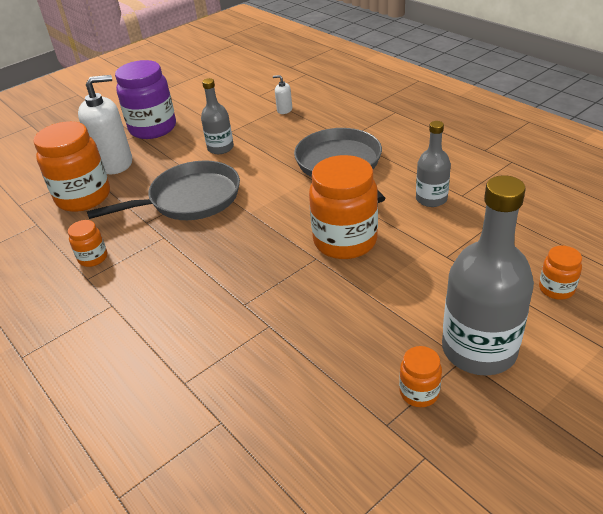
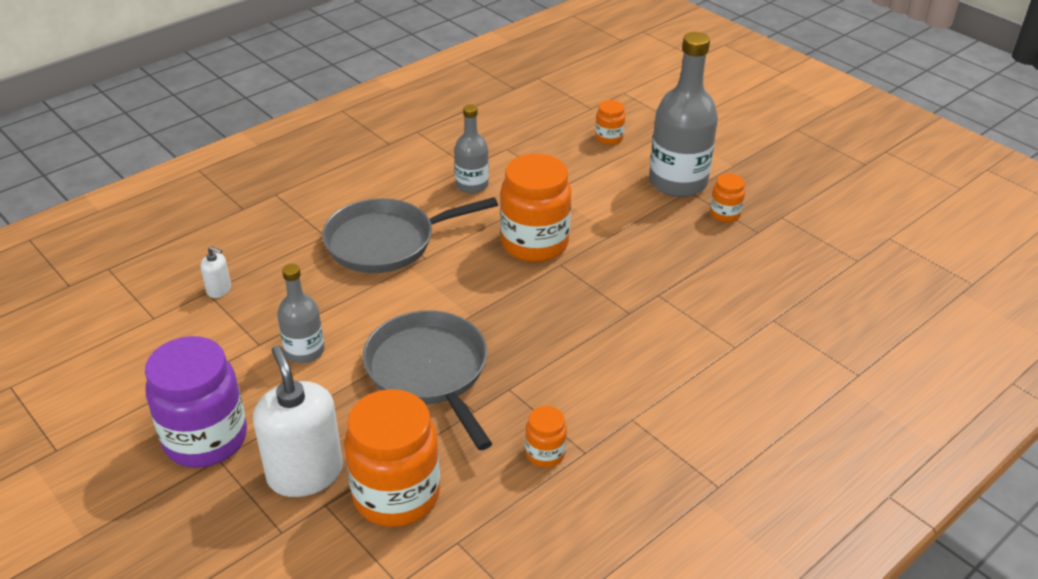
camera: 95 degrees left, 0 degrees up
white soap dispenser [273,75,292,114] -> white soap dispenser turned 90 degrees counterclockwise [200,246,231,298]

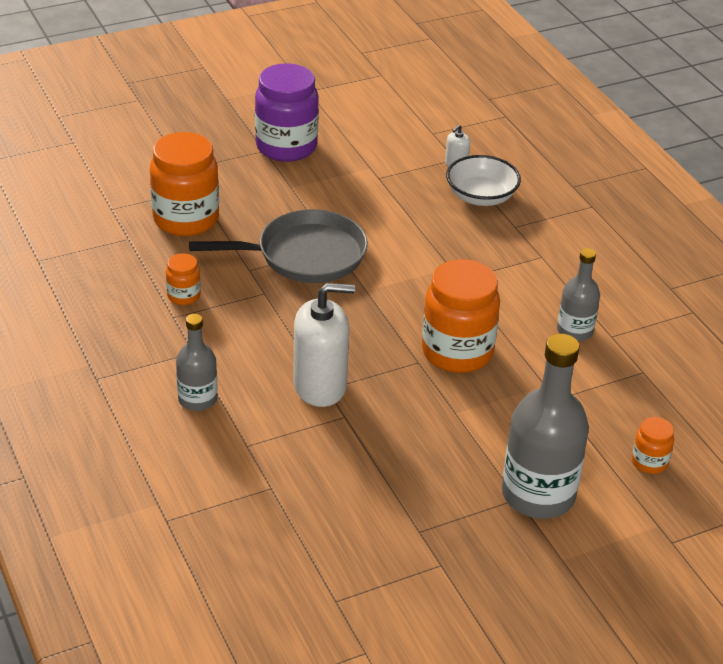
camera: 105 degrees right, 0 degrees up
white soap dispenser [253,345,343,497] -> white soap dispenser moved to [293,283,355,407]
grey bottle [277,264,324,363] -> grey bottle moved to [176,314,218,411]
grey pan [322,197,498,273] -> none
orange jar [710,173,745,222] -> none
none -> white bowl [446,155,521,206]

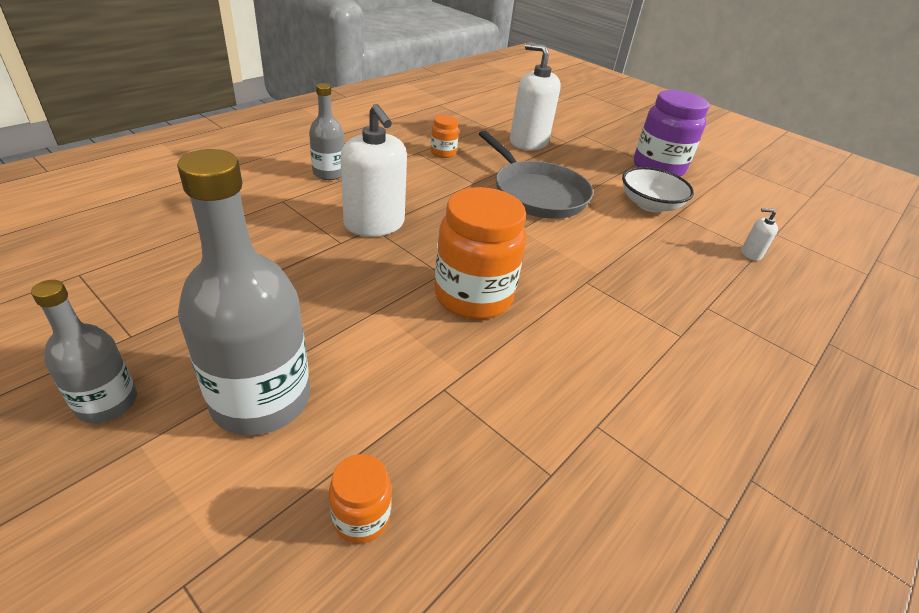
camera: 65 degrees right, 0 degrees up
orange jar [150,132,219,236] -> white soap dispenser [510,43,561,150]
white bowl [446,155,521,206] -> white bowl moved to [622,167,694,212]
grey bottle [557,248,600,341] -> grey bottle moved to [31,280,137,423]

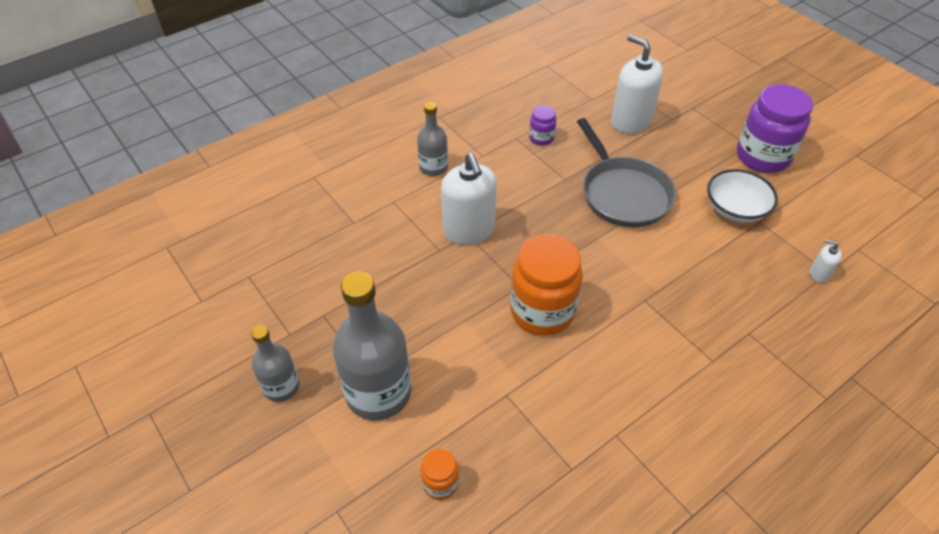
camera: 15 degrees right, 10 degrees up
orange jar [430,115,459,158] -> purple jar [529,105,556,146]

